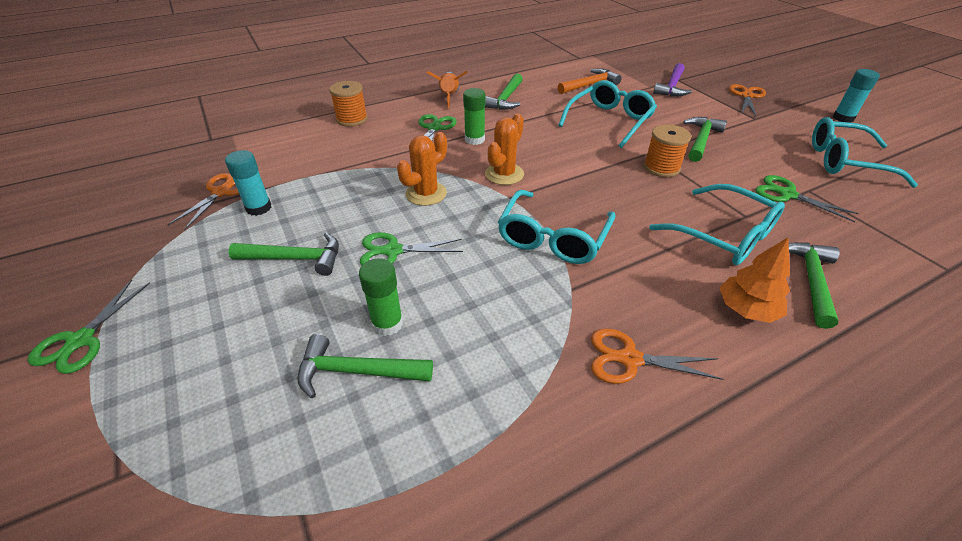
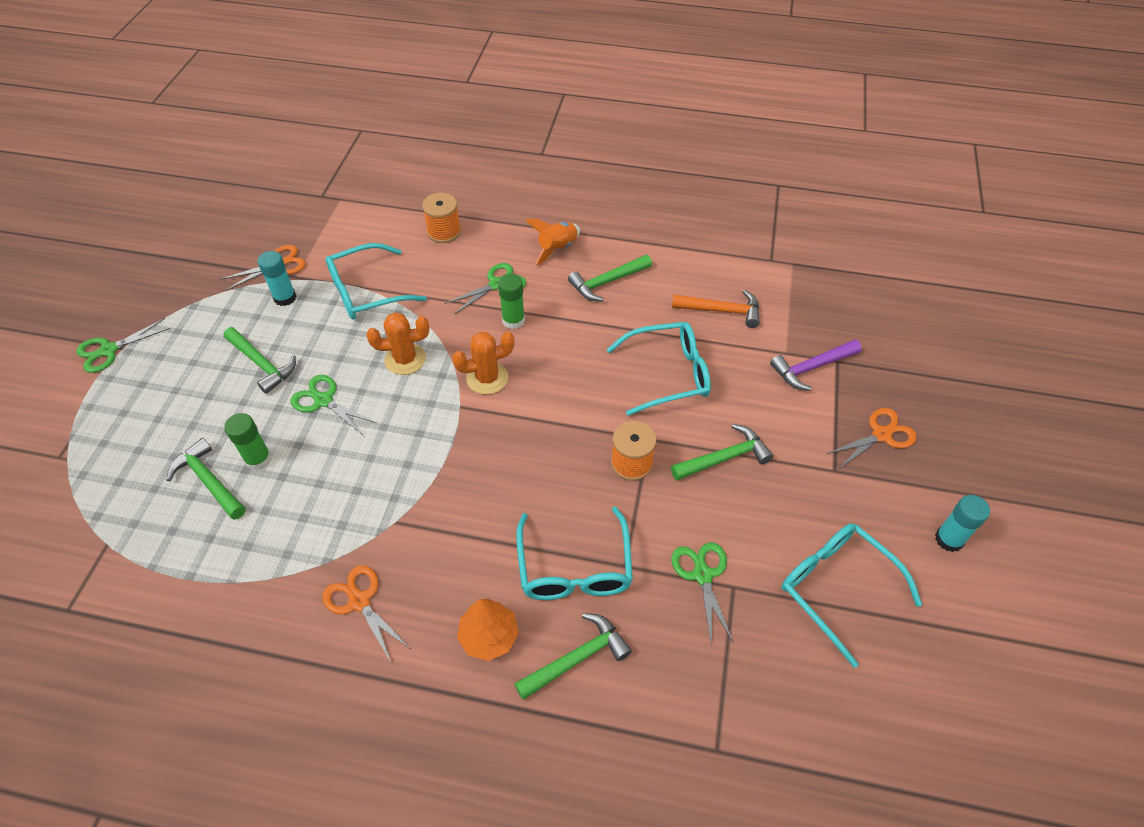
camera: 40 degrees right, 10 degrees up
turquoise glasses [498,190,616,264] -> turquoise glasses moved to [325,243,427,319]

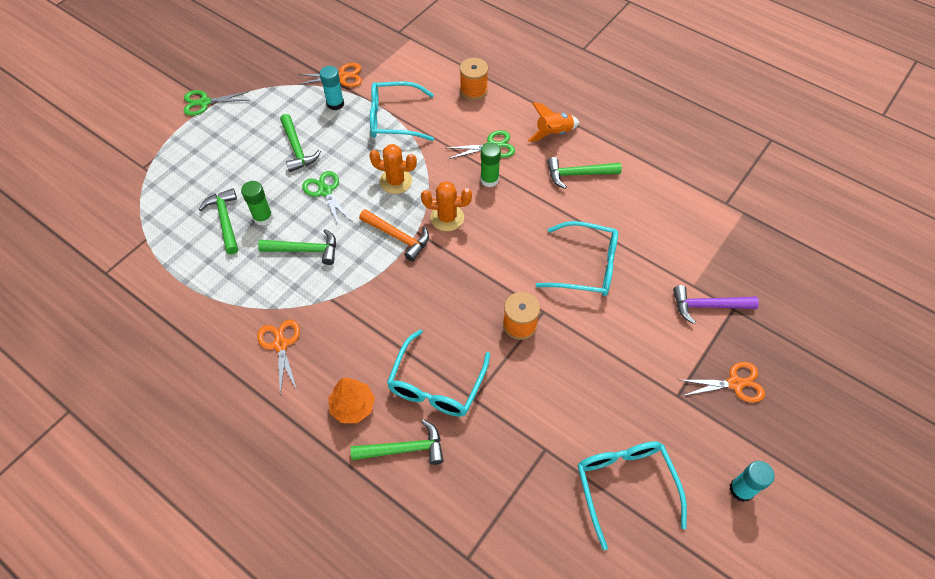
camera: 25 degrees right, 5 degrees up
green hammer [671,424,773,480] -> green hammer moved to [258,229,336,265]
green scissors [671,542,734,646] -> none
orange hammer [672,290,760,328] -> orange hammer moved to [359,209,429,261]

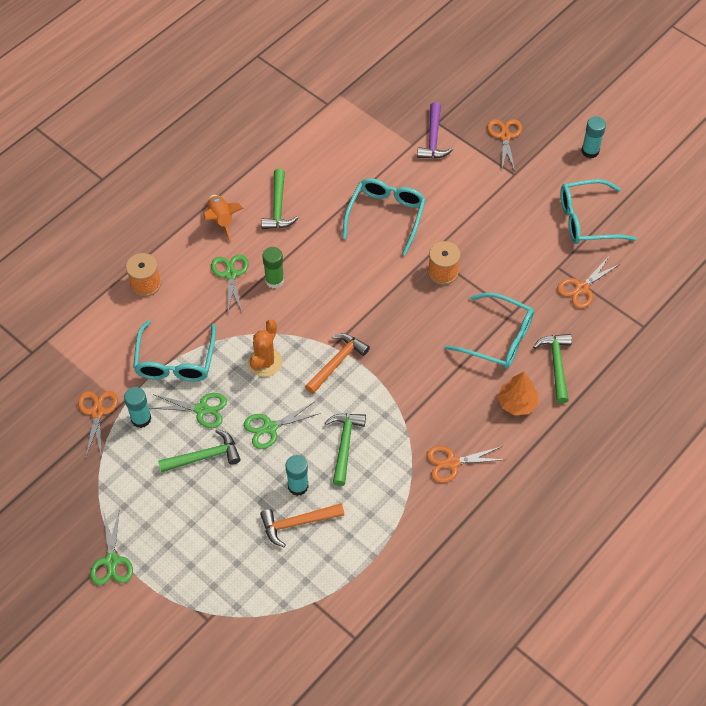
camera: 85 degrees left, 0 degrees up
green hammer [199,188,238,254] -> orange hammer [260,503,344,547]
green glue stick [241,181,273,226] -> turquoise glue stick [285,455,309,496]
orange cactus [421,181,472,231] -> none
none -> green scissors [149,393,227,428]
none -> orange scissors [557,258,620,308]

